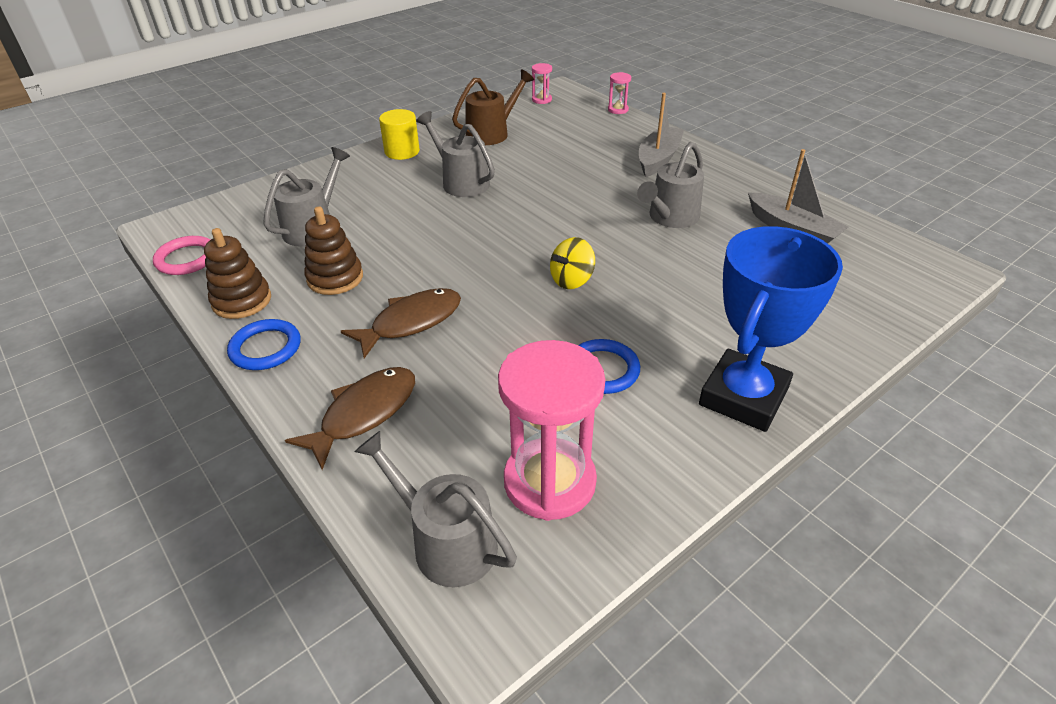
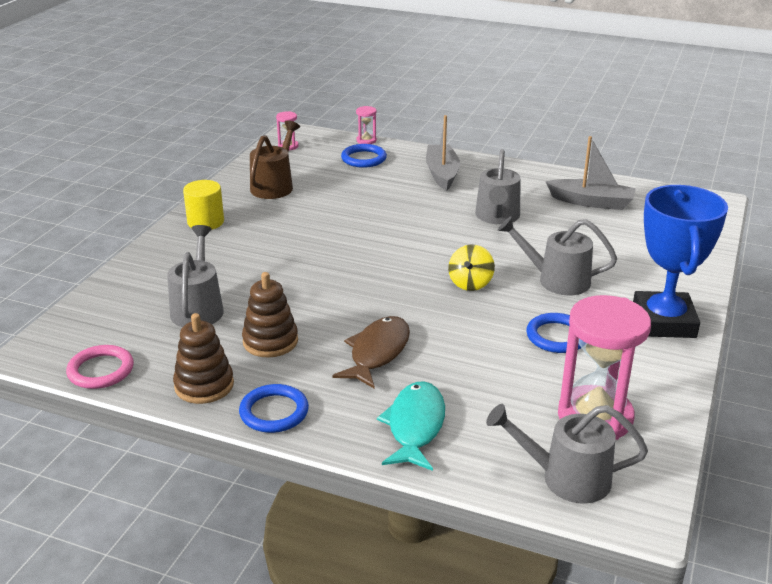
camera: 30 degrees left, 10 degrees down
brown fish [285,367,415,470] -> turquoise fish [377,381,445,471]
grey watering can [416,111,495,197] -> grey watering can moved to [498,216,617,295]
none -> blue ring [341,144,387,168]

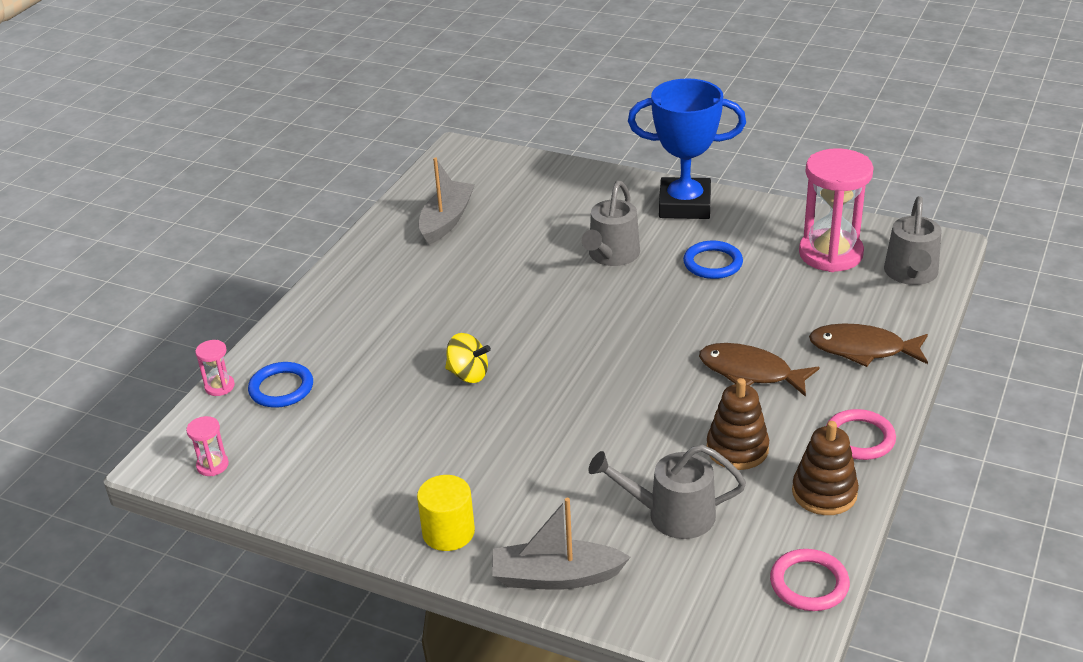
camera: 85 degrees left, 5 degrees up
blue ring [239,384,309,433] -> pink ring [826,409,896,460]
brown watering can [250,120,300,199] -> none
turquoise fish [377,381,445,471] -> brown fish [809,323,928,367]
grey boat [426,115,460,191] -> grey boat moved to [492,498,631,590]
yellow spinning top [448,244,495,291] -> yellow spinning top moved to [445,333,491,383]
grey watering can [475,149,521,224] -> none

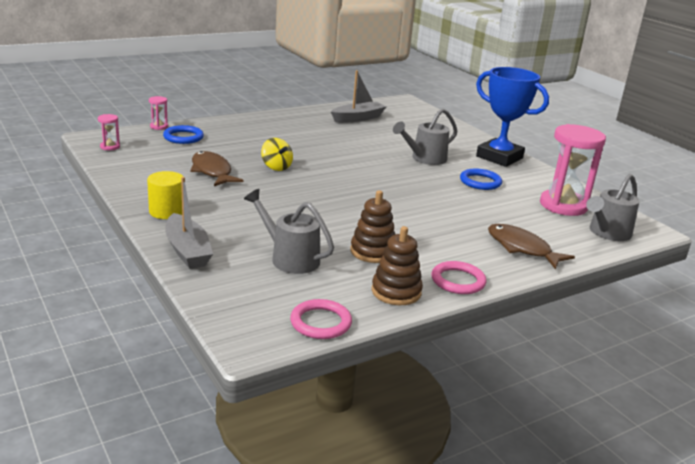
camera: 30 degrees right, 10 degrees down
grey boat [492,498,631,590] -> grey boat turned 150 degrees counterclockwise [165,177,213,269]
brown fish [699,343,819,397] -> brown fish moved to [190,151,244,186]

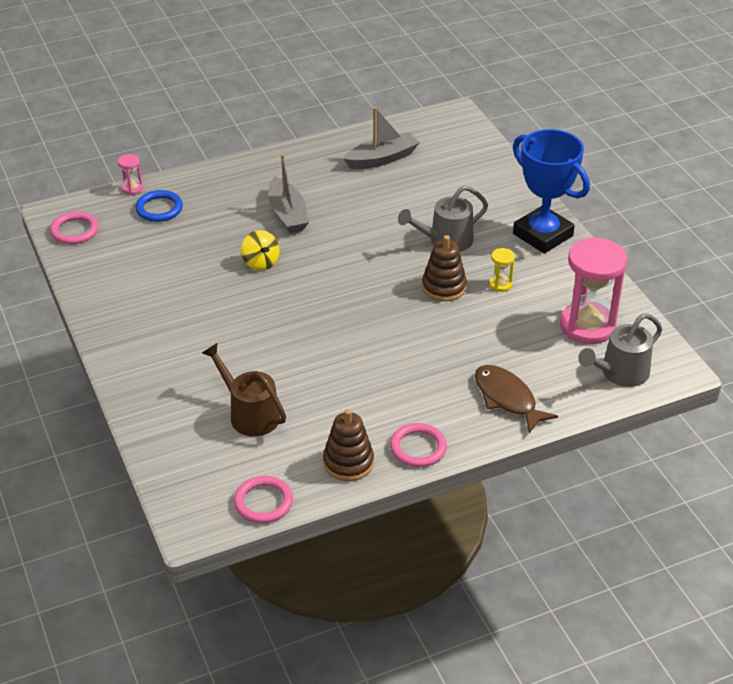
camera: 10 degrees right, 15 degrees up
pink hourglass [98,114,120,150] -> pink ring [50,211,98,244]
yellow cylinder [147,171,183,219] -> none
grey boat [165,177,213,269] -> grey boat moved to [268,154,309,233]
brown fish [190,151,244,186] -> none
grey watering can [244,189,334,274] -> brown watering can [202,343,286,436]
brown stacking toy [350,190,395,263] -> brown stacking toy moved to [422,235,467,302]
blue ring [460,168,502,190] -> yellow hourglass [489,248,515,292]

